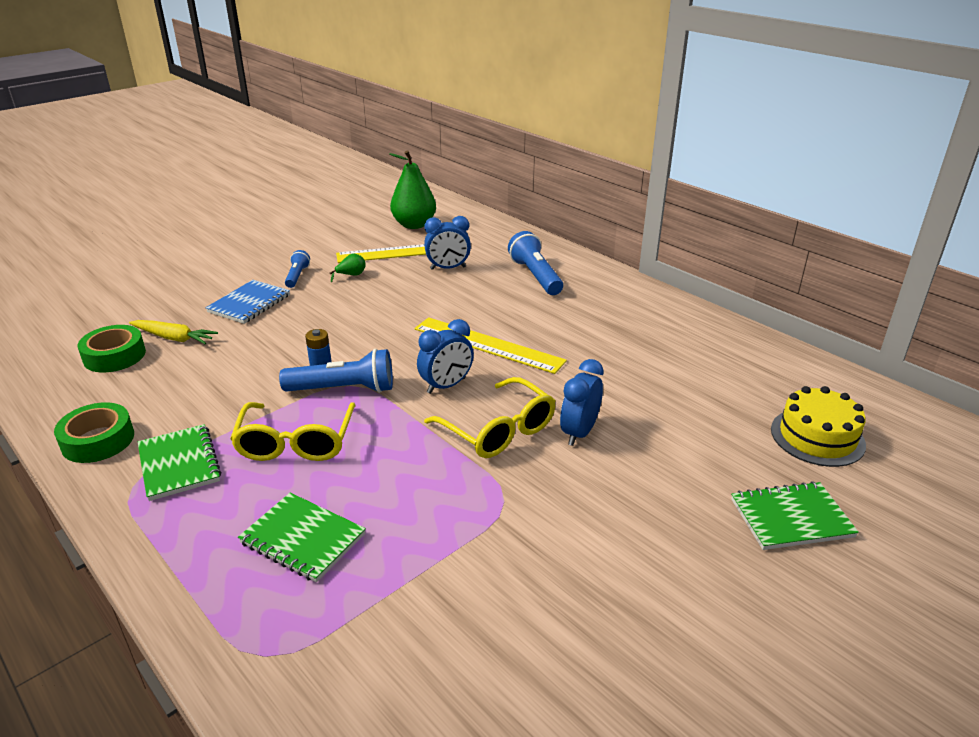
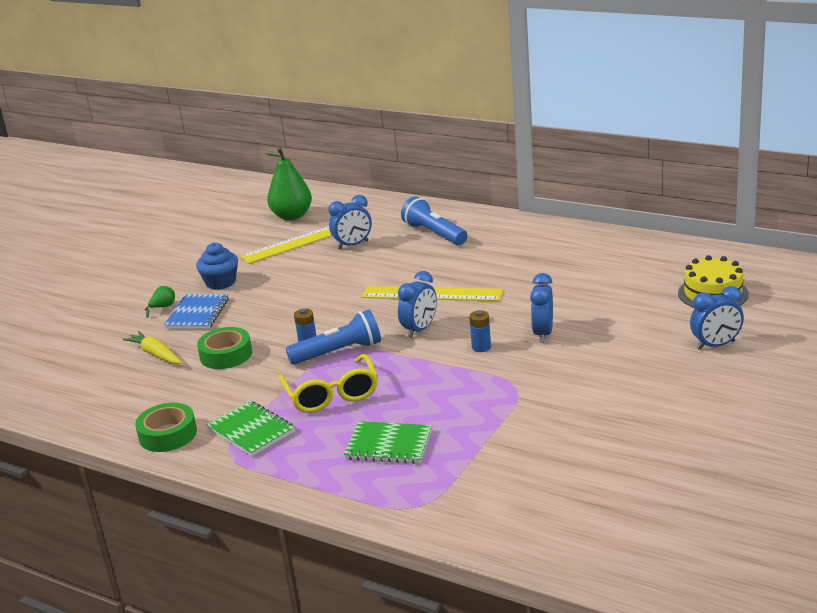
camera: 15 degrees left, 5 degrees down
green tape [78,325,146,372] -> green tape moved to [197,327,252,369]
yellow carrot [129,320,218,344] -> yellow carrot turned 135 degrees counterclockwise [123,331,182,364]
blue flashlight [285,250,310,288] -> blue cupcake [196,243,238,290]
green pear [330,254,366,282] -> green pear moved to [145,286,175,318]
yellow glasses [424,377,556,458] -> blue battery [469,310,491,352]
green notebook [731,481,859,550] -> blue clock [690,286,744,350]

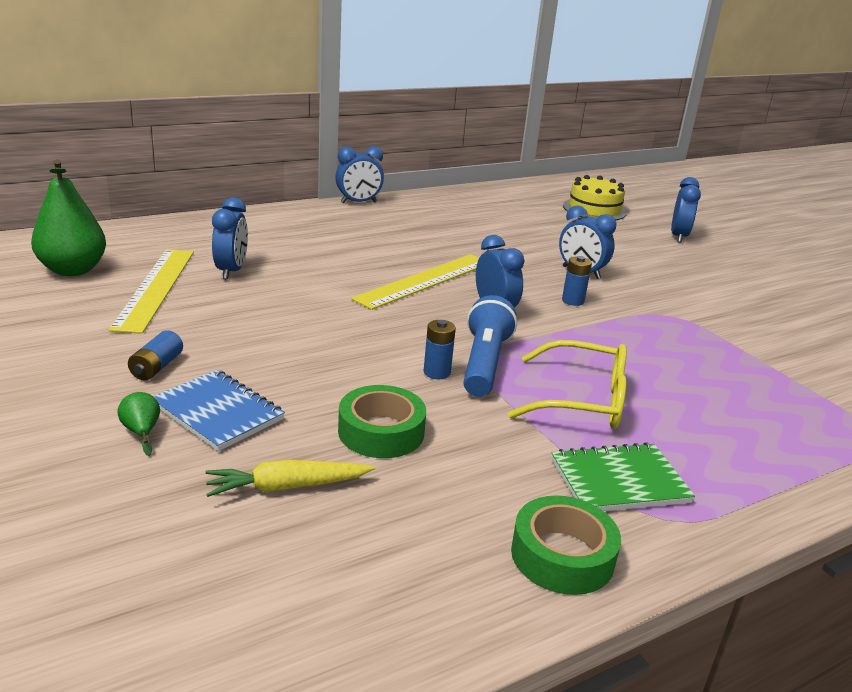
camera: 65 degrees left, 0 degrees up
blue cupcake [196,243,238,290] -> blue battery [128,330,183,380]
green notebook [344,421,432,464] -> none
blue flashlight [401,196,467,245] -> none
none -> blue clock [335,146,384,204]

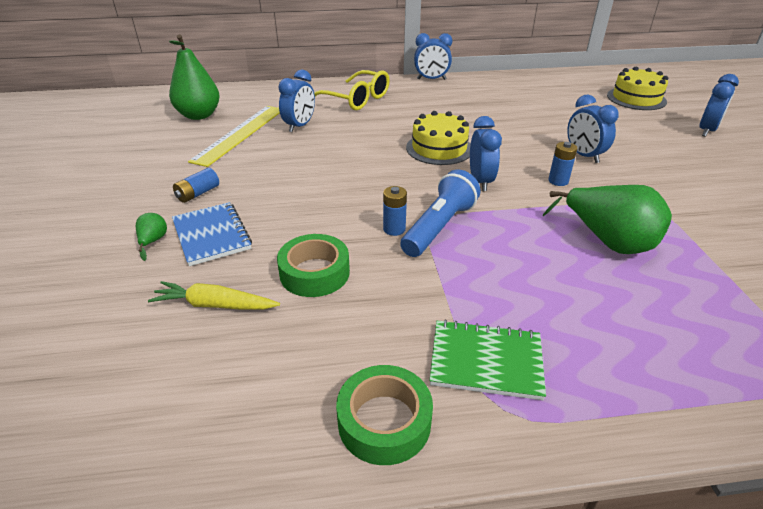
camera: 25 degrees right, 10 degrees up
yellow ruler [351,254,479,310] -> yellow cake [406,111,470,165]
yellow glasses [508,340,627,429] -> yellow glasses moved to [314,70,390,110]
none -> green pear [543,185,672,254]

